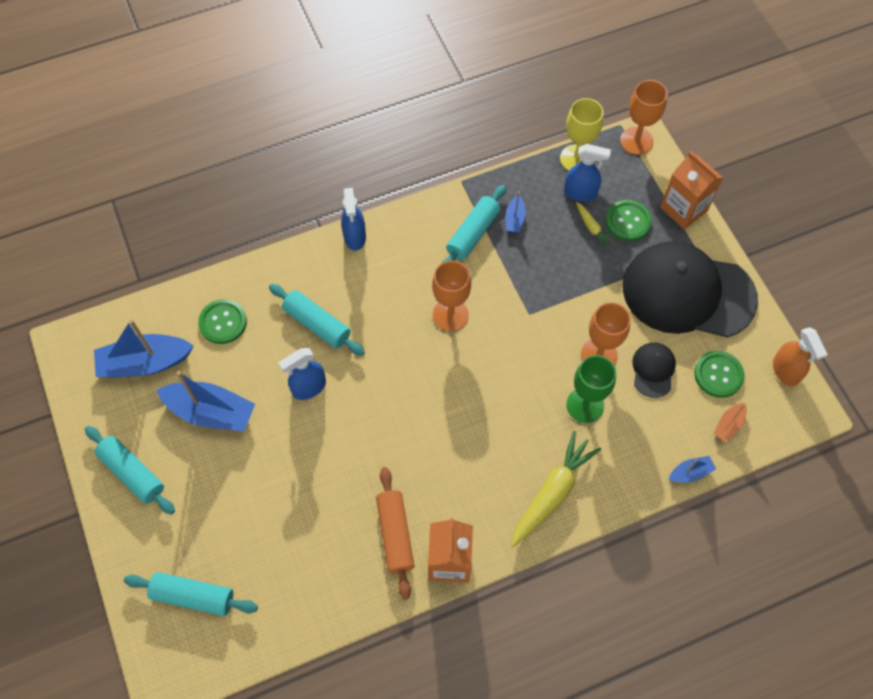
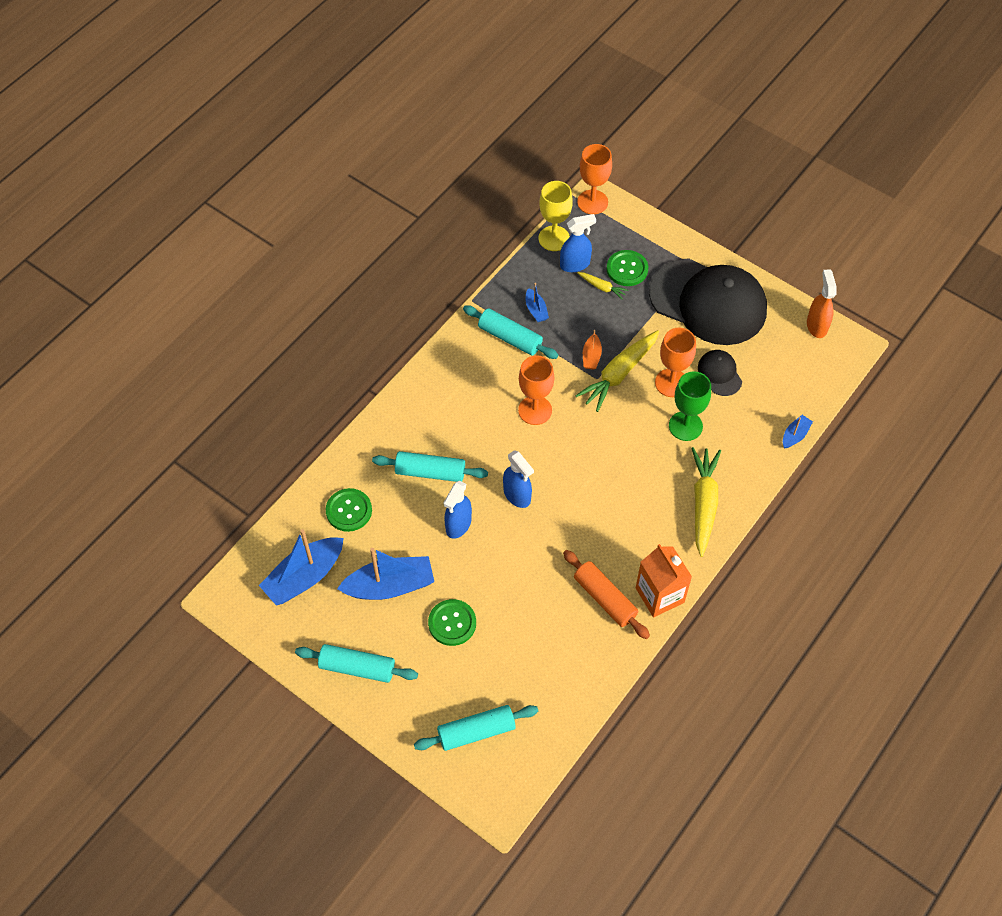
camera: 30 degrees left, 5 degrees down
blue spray bottle [341,188,366,251] -> blue spray bottle moved to [503,450,534,508]
turquoise rolling pin [442,185,506,263] -> turquoise rolling pin turned 60 degrees counterclockwise [463,305,558,359]
black cap [623,241,758,338] -> black cap turned 135 degrees counterclockwise [649,258,767,345]
orange carton [660,151,723,229] -> none
green button [694,351,745,398] -> green button moved to [428,599,476,646]
orange boat [714,403,747,442] -> orange boat moved to [583,330,602,370]
orange spray bottle [773,327,828,387] -> orange spray bottle turned 135 degrees counterclockwise [807,269,837,338]
none -> yellow carrot [575,330,659,412]

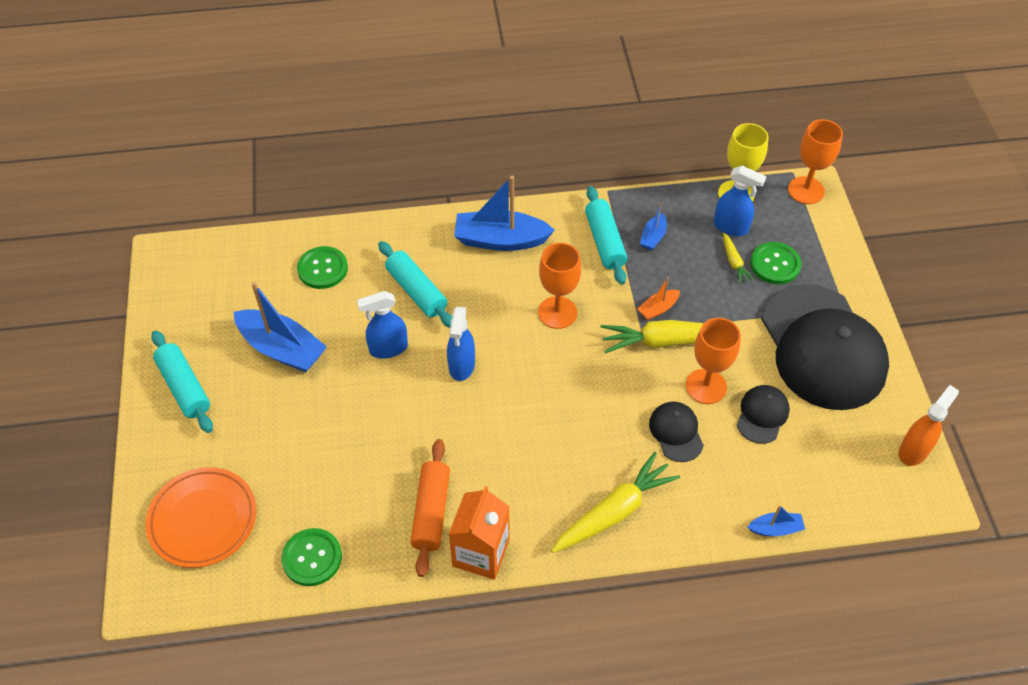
camera: 45 degrees right, 5 degrees down
blue boat [259,529,344,606] -> blue boat moved to [454,176,555,251]
turquoise rolling pin [414,705,538,751] -> orange plate [146,467,257,568]
green button [428,599,476,646] -> green button moved to [282,528,342,586]
green goblet [669,371,711,441] -> black cap [649,402,704,462]

